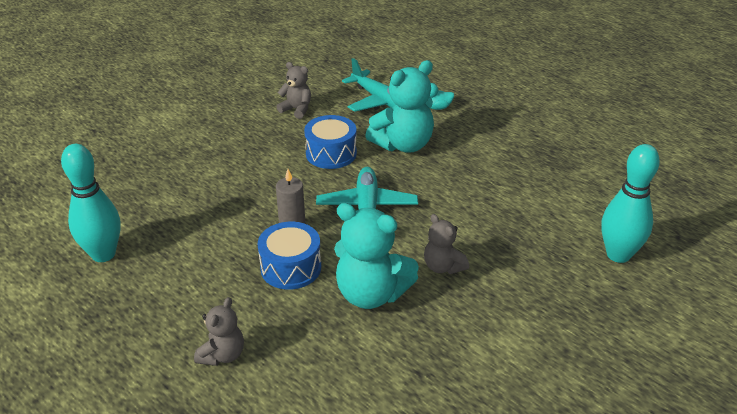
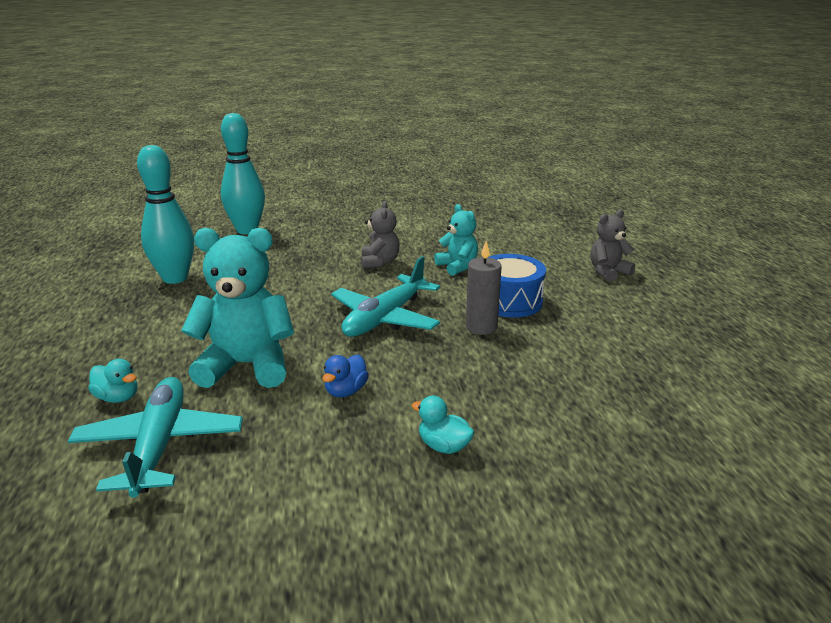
camera: 145 degrees left, 10 degrees down
turquoise bowling pin [61,144,121,262] -> turquoise bowling pin moved to [137,145,194,284]
grey teddy bear [276,62,311,119] -> none
blue drum [304,115,357,169] -> blue duck [322,354,369,398]
turquoise teddy bear [334,203,419,309] -> turquoise teddy bear [434,204,478,276], size x0.56
none -> turquoise duck [411,396,475,454]

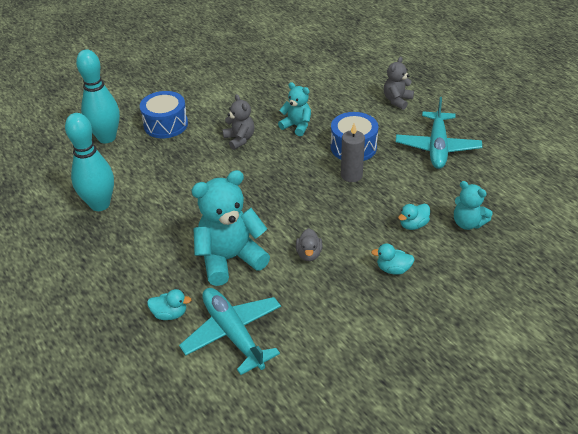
camera: 25 degrees left, 15 degrees up
blue duck [322,354,369,398] -> grey duck [296,228,323,261]
turquoise plane [331,256,440,337] -> turquoise plane moved to [396,97,482,169]
none -> blue drum [140,91,188,138]
none -> turquoise duck [398,203,430,230]
none -> turquoise teddy bear [454,181,493,230]

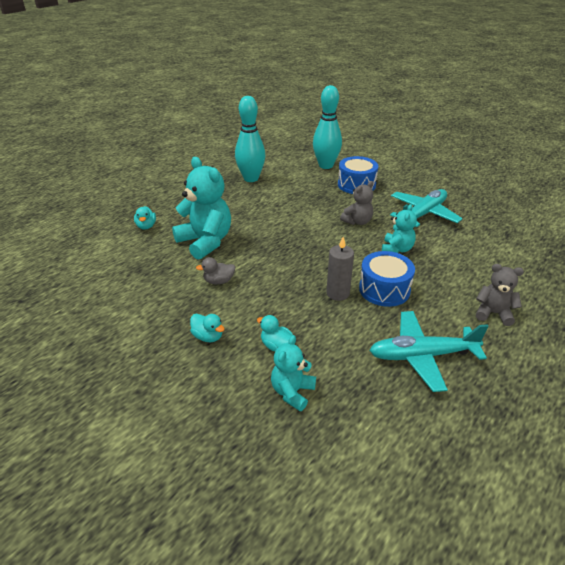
camera: 75 degrees right, 5 degrees down
turquoise plane [179,288,281,375] -> turquoise plane moved to [390,189,463,227]
turquoise duck [371,244,415,275] -> turquoise duck turned 135 degrees clockwise [190,314,225,342]

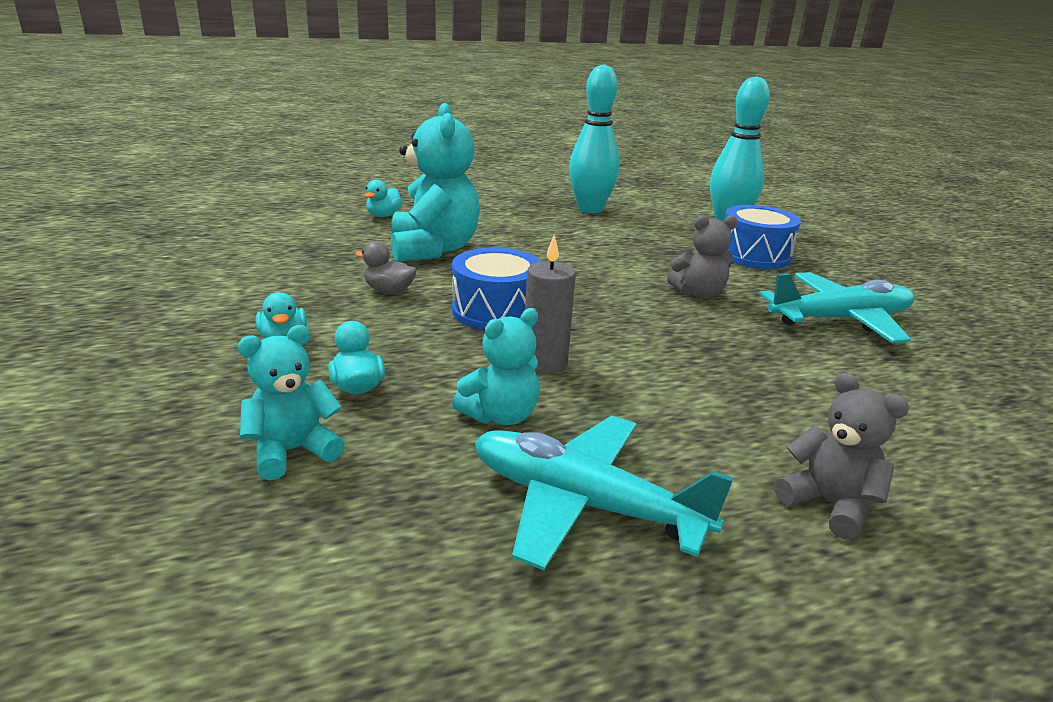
camera: 30 degrees right, 10 degrees down
blue drum [359,251,415,307] -> blue drum moved to [452,248,541,330]
turquoise teddy bear [382,204,417,253] -> turquoise teddy bear moved to [452,308,540,425]

